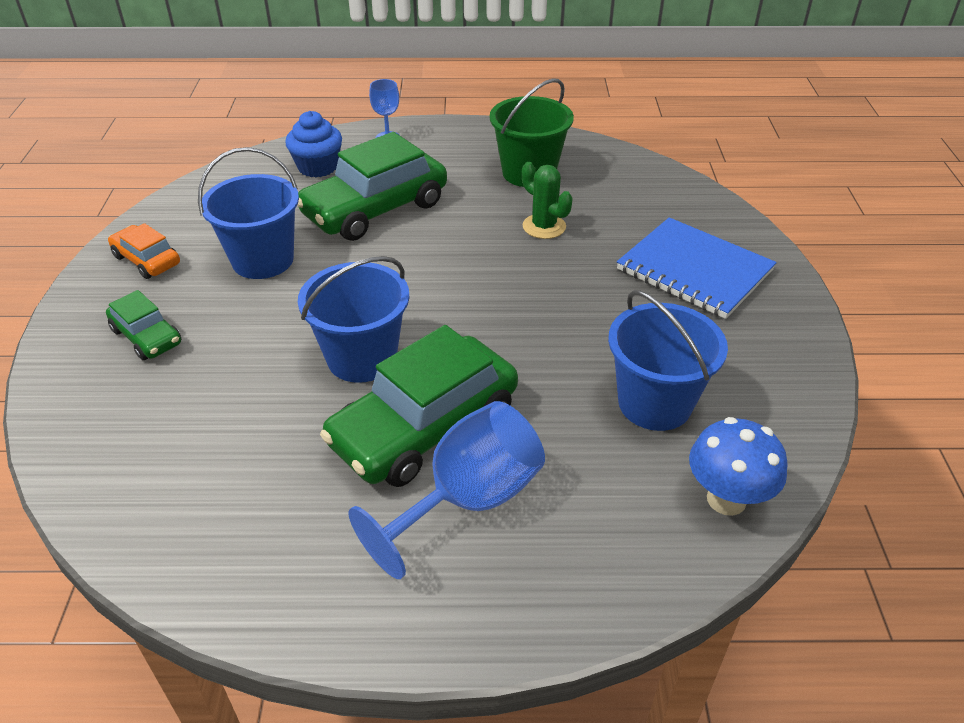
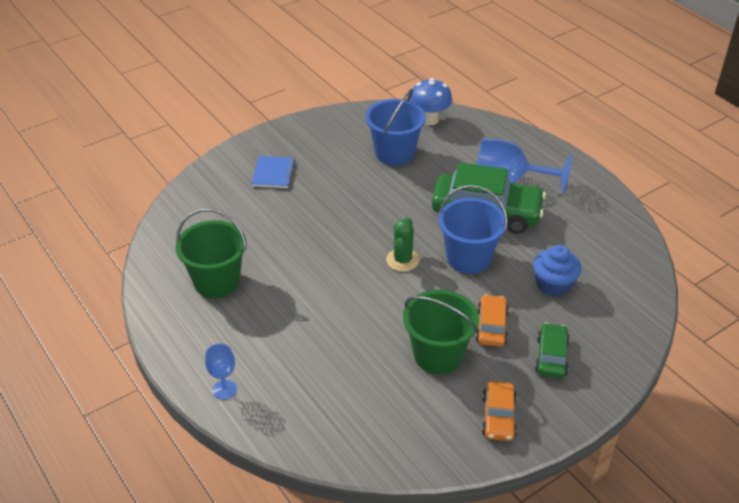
camera: 125 degrees left, 0 degrees up
blue bucket [198,147,299,279] -> green bucket [403,290,479,374]
blue cupcake [285,111,342,178] -> blue cupcake moved to [533,245,582,297]
green car [297,132,447,241] -> none
green cactus [522,162,573,239] -> green cactus moved to [386,217,419,272]
blue notebook [617,217,777,319] -> blue notebook [251,156,295,188], size x0.56
none -> orange car [476,294,509,347]

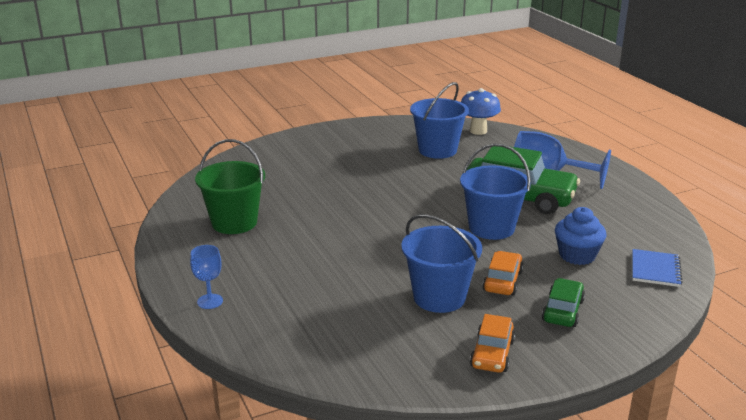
camera: 10 degrees right, 15 degrees down
blue notebook [251,156,295,188] -> blue notebook moved to [632,249,683,287]
green cactus [386,217,419,272] -> none
green bucket [403,290,479,374] -> blue bucket [401,214,482,313]

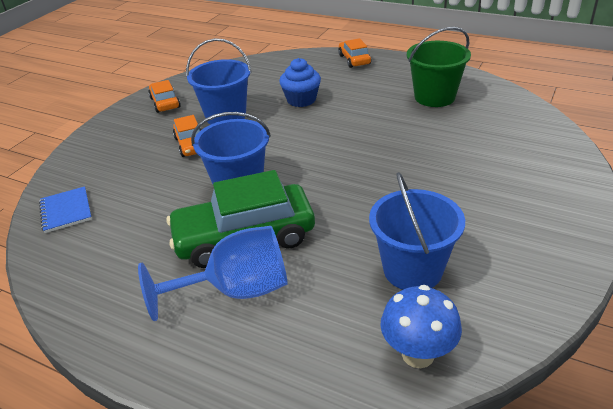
camera: 145 degrees right, 10 degrees up
blue goblet [190,245,223,309] -> orange car [338,38,371,68]
green car [542,278,585,327] -> none
blue cupcake [555,207,606,265] -> blue cupcake moved to [279,58,321,107]

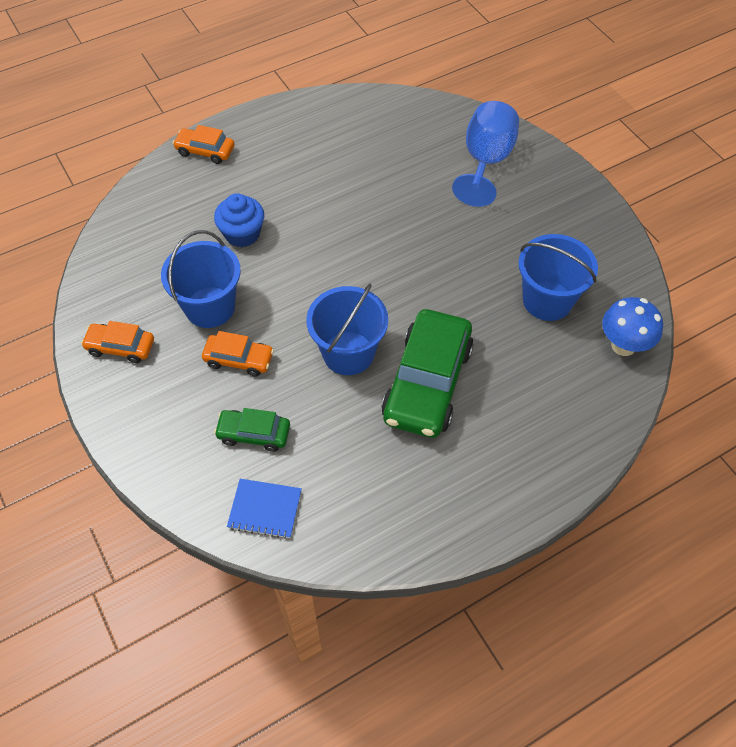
camera: 60 degrees left, 20 degrees up
blue goblet [138,226,288,321] -> blue goblet moved to [452,101,519,207]
green bucket [407,27,471,107] -> none
none -> green car [214,408,290,452]

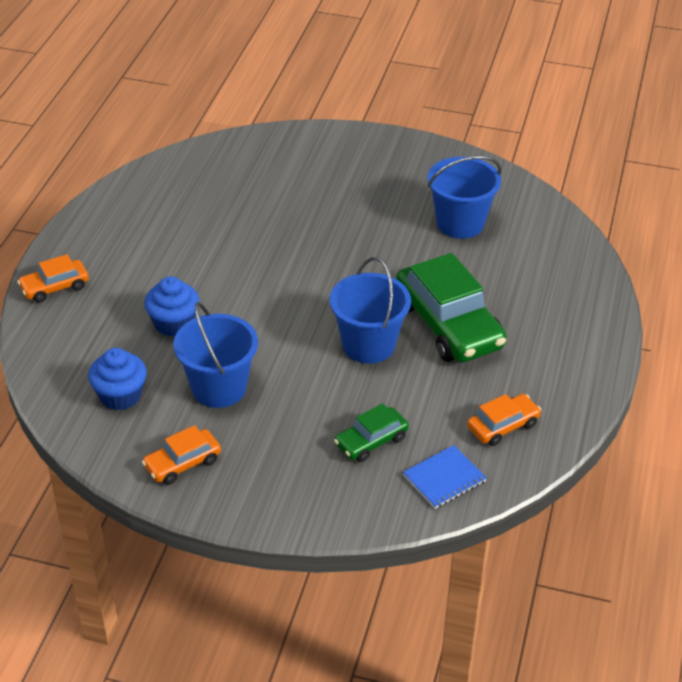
camera: 45 degrees left, 15 degrees down
orange car [202,331,274,377] -> orange car moved to [467,394,541,446]
blue goblet [452,101,519,207] -> none
blue mushroom [602,297,663,356] -> none
none -> blue cupcake [88,348,147,410]

